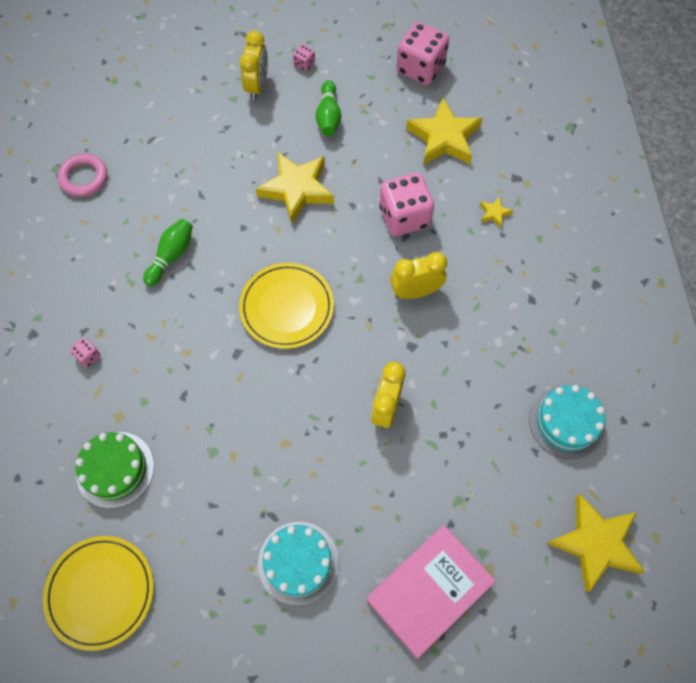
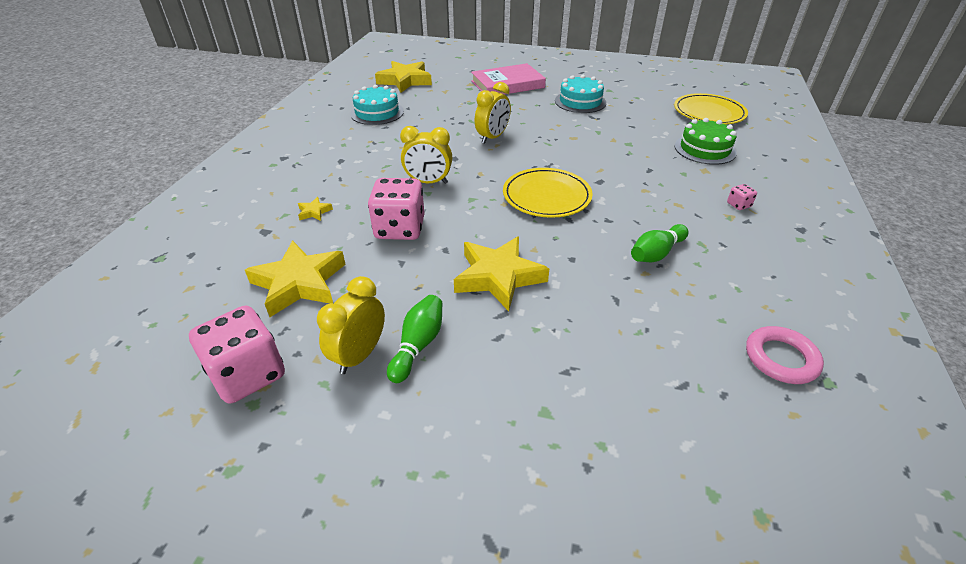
camera: 160 degrees left, 25 degrees down
yellow clock [240,30,268,100] -> yellow clock moved to [317,276,385,374]
pink dice [293,44,315,71] -> none

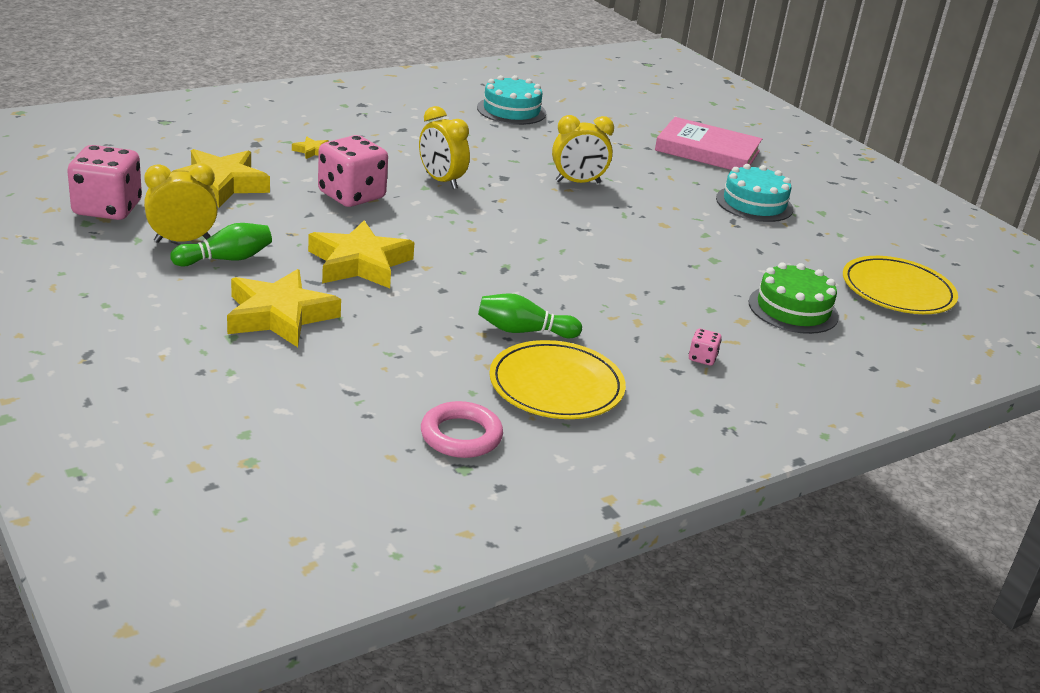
camera: 40 degrees right, 10 degrees down
yellow star [375,61,432,93] -> yellow star moved to [227,269,341,347]
yellow plate [503,168,593,218] -> yellow plate moved to [489,340,626,419]

